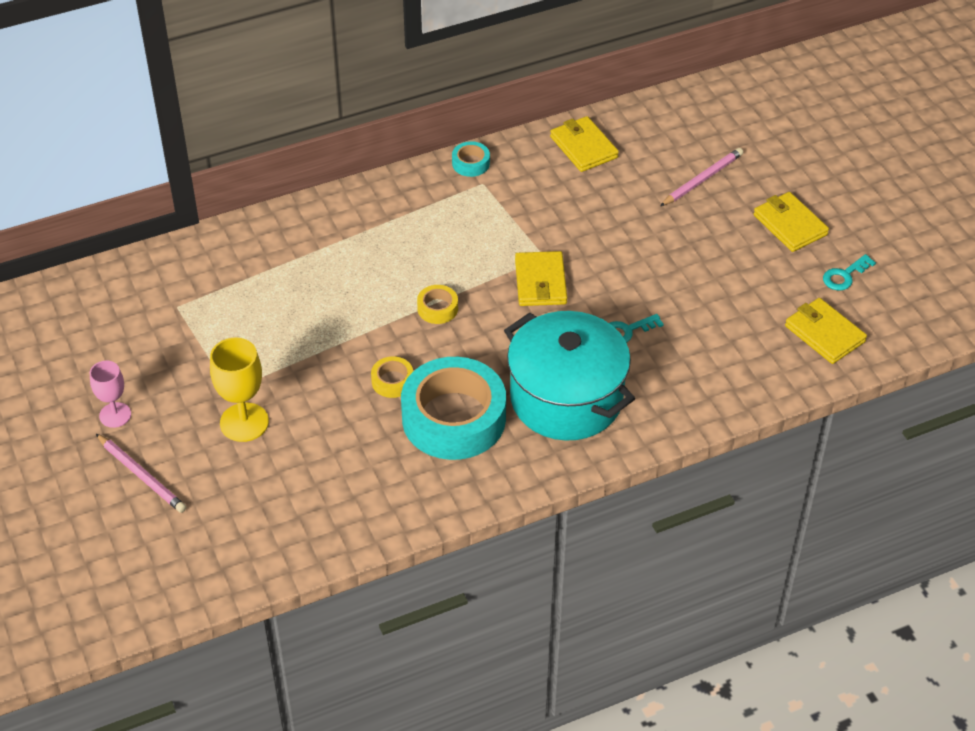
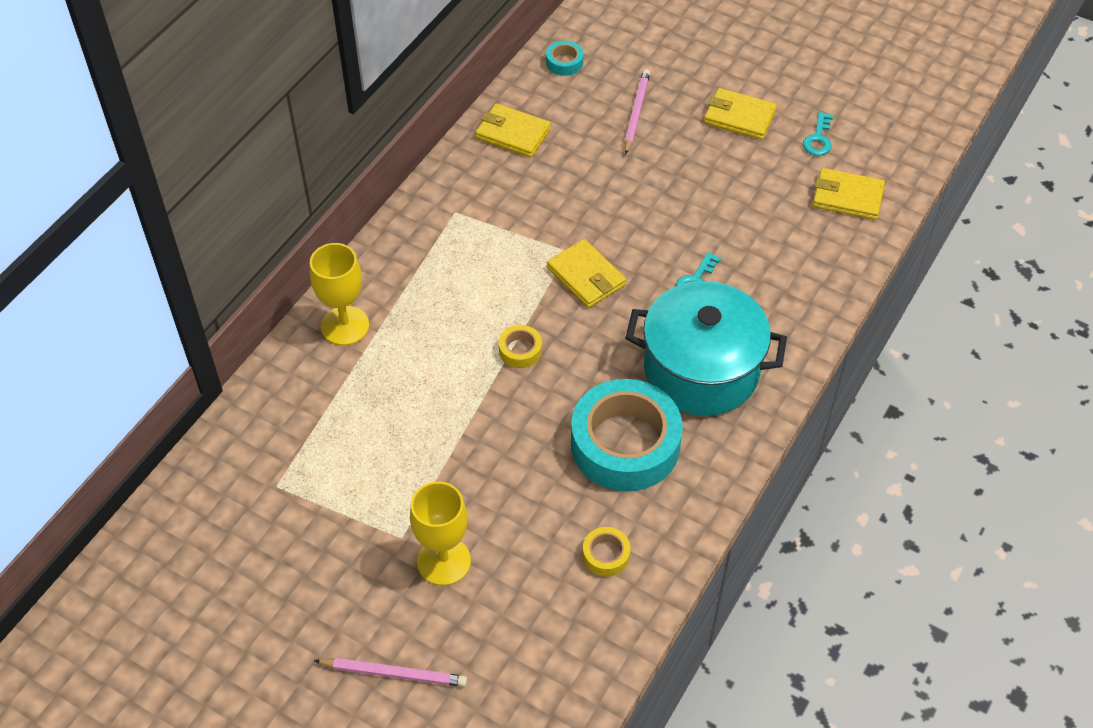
camera: 35 degrees left, 5 degrees up
pink goblet [90,361,131,428] -> none
yellow tape [371,356,413,398] -> yellow tape moved to [583,527,631,577]
turquoise tape [452,141,490,177] -> turquoise tape moved to [546,41,583,76]
none -> yellow goblet [310,243,369,345]

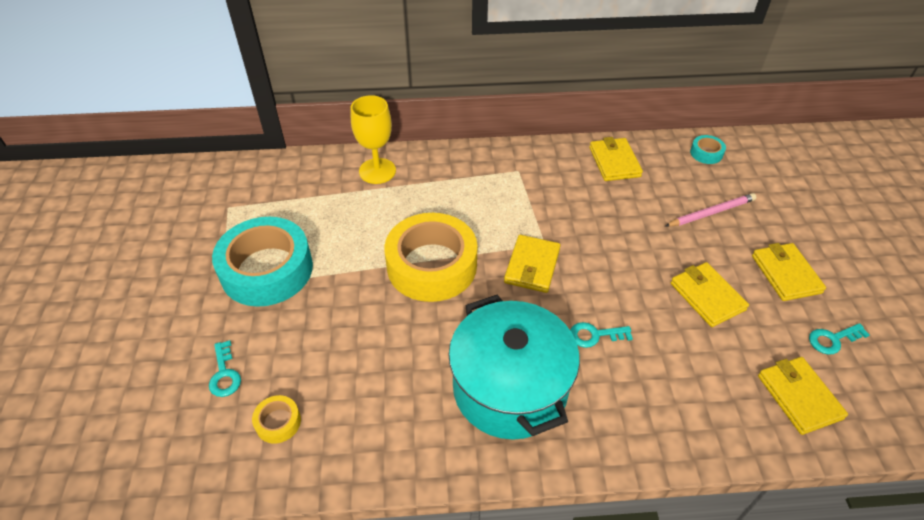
camera: 55 degrees right, 5 degrees down
pink pencil [314,658,467,687] -> none
yellow goblet [410,481,471,586] -> none
yellow tape [499,325,542,368] -> yellow tape [384,213,477,302], size x2.42
turquoise tape [571,379,683,492] -> turquoise tape moved to [212,217,313,307]
none -> turquoise key [209,340,241,397]
none -> yellow wallet [671,262,749,327]

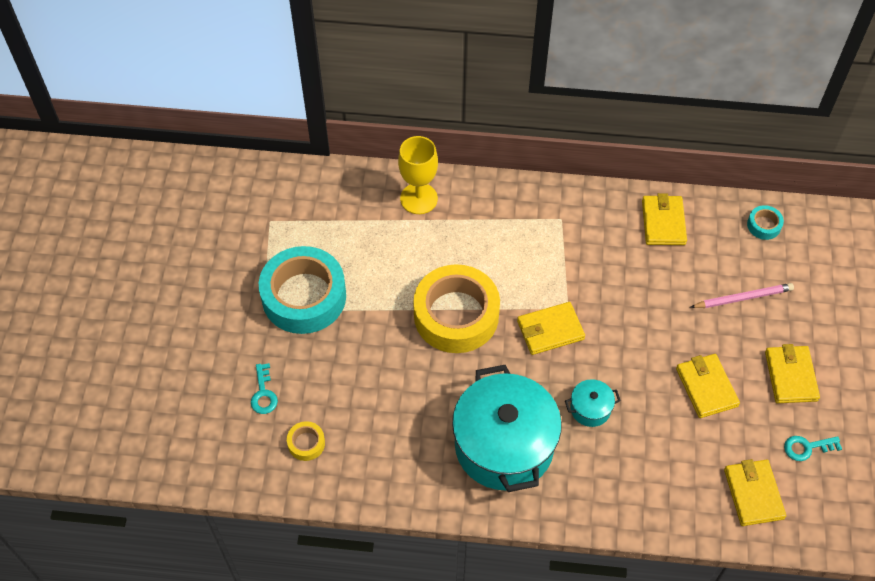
camera: 10 degrees right, 10 degrees up
yellow wallet [504,235,561,293] -> yellow wallet turned 45 degrees clockwise [517,302,585,355]
turquoise key [570,322,633,348] -> turquoise pot [565,379,621,427]

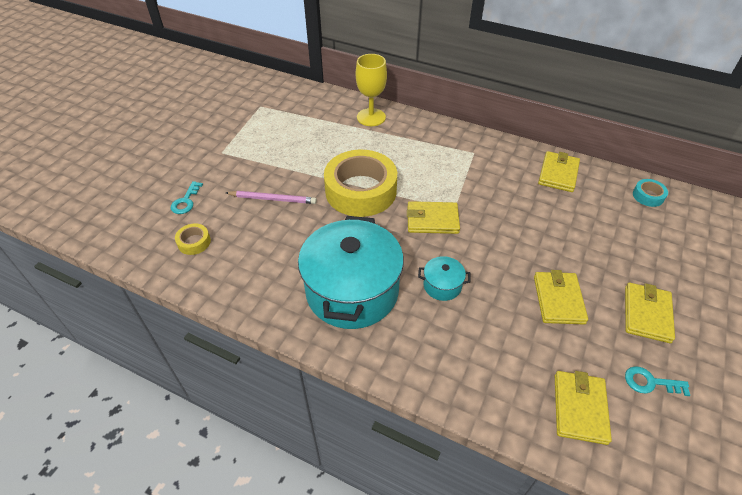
camera: 20 degrees right, 10 degrees down
turquoise tape [259,246,346,334] -> none
pink pencil [690,283,794,308] -> pink pencil moved to [226,191,317,204]

